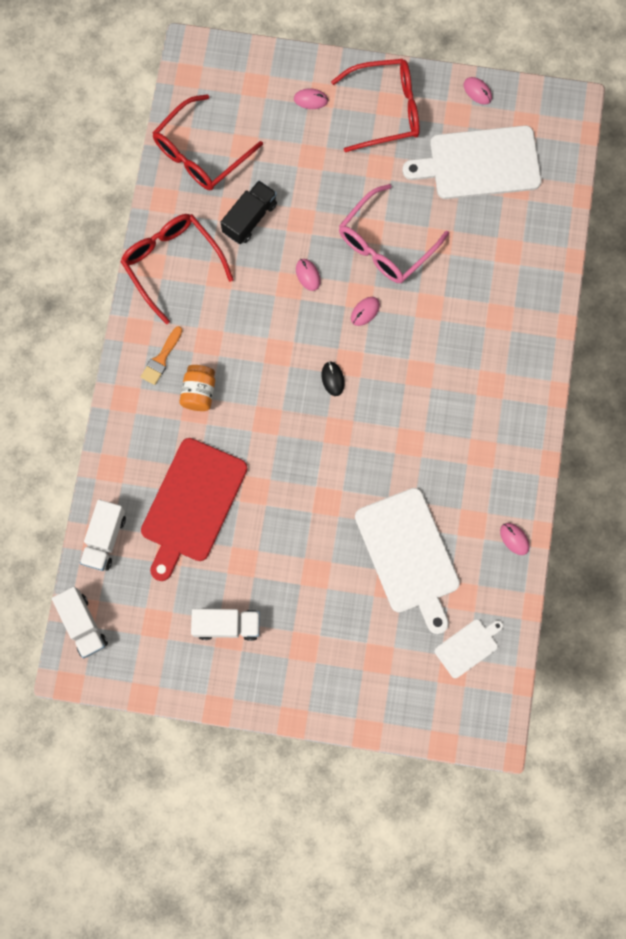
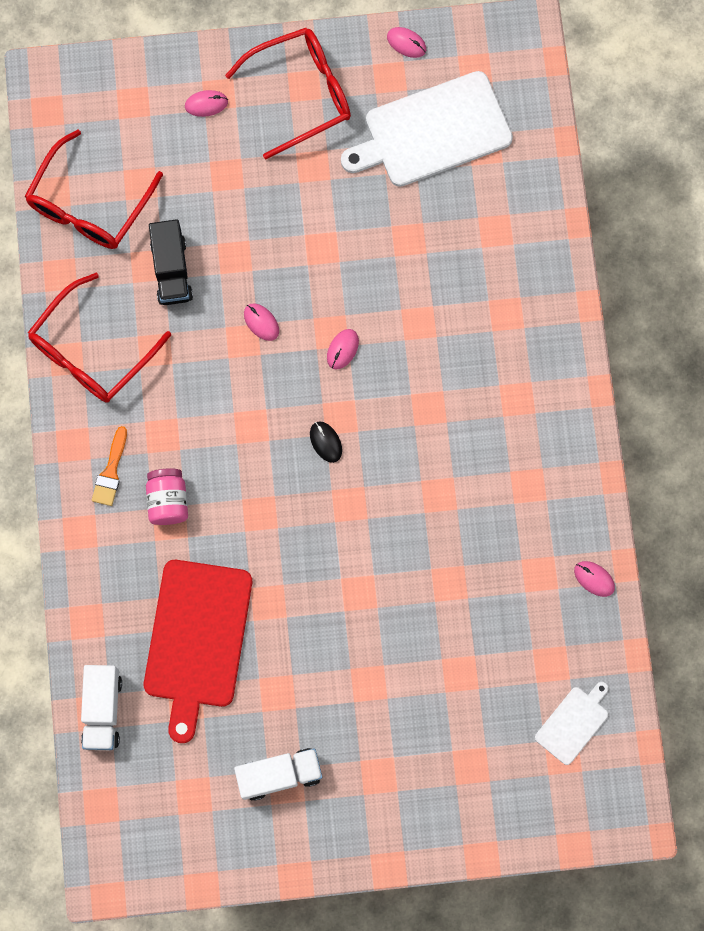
camera: 15 degrees left, 0 degrees up
white truck [52,587,108,659] -> none
red glasses [120,214,234,324] -> red glasses turned 90 degrees counterclockwise [28,273,171,402]
orange jar [179,365,215,411] -> pink jar [146,468,188,525]
black truck [220,180,277,244] -> black truck turned 150 degrees clockwise [149,219,193,305]
pink glasses [339,184,449,283] -> none
white cutting board [355,488,460,634] -> none

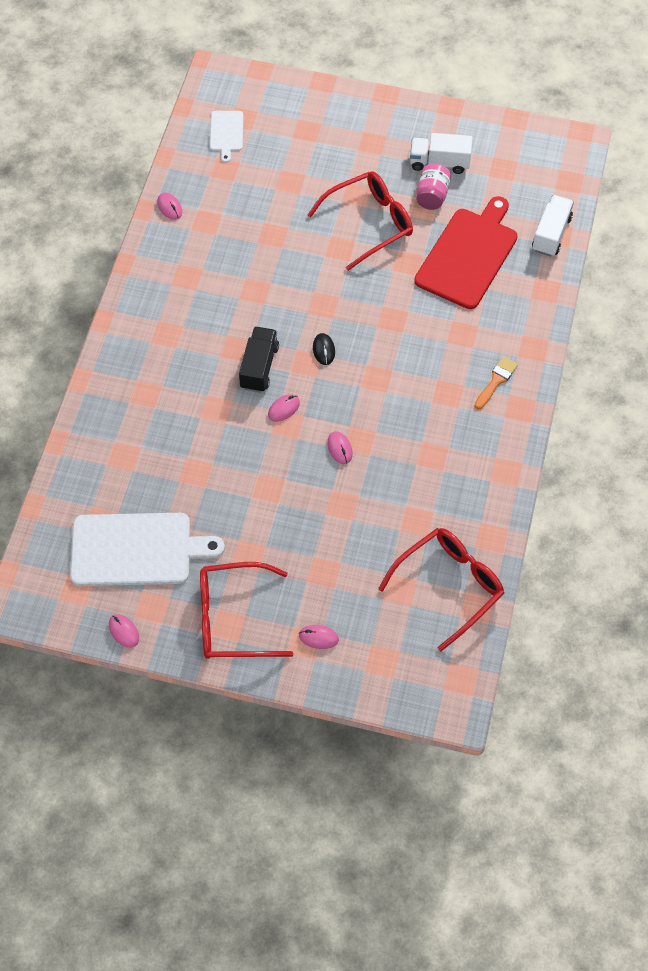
camera: 160 degrees left, 15 degrees down
red glasses [28,273,171,402] -> red glasses moved to [307,171,413,271]
pink jar [146,468,188,525] -> pink jar moved to [417,163,451,210]
black truck [149,219,193,305] -> black truck moved to [239,327,279,393]
white cutting board [535,682,609,765] -> white cutting board turned 60 degrees counterclockwise [210,111,243,163]

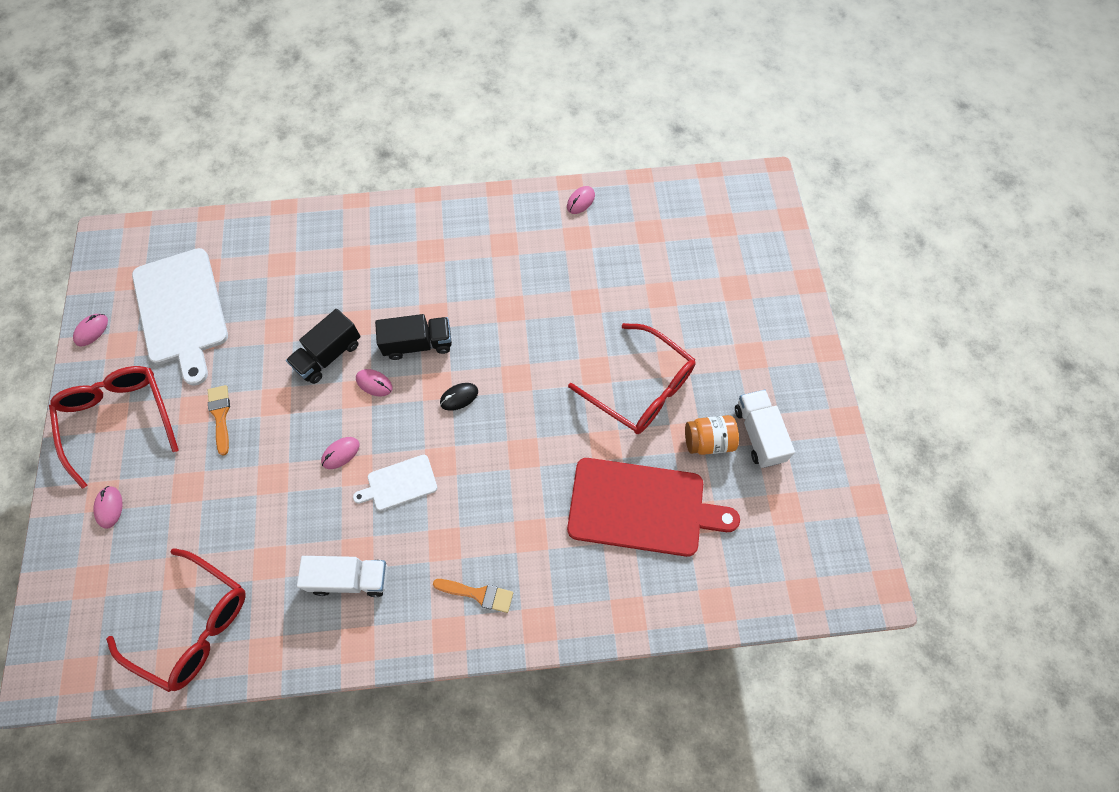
camera: 70 degrees right, 5 degrees up
white cutting board [210,111,243,163] -> white cutting board moved to [353,455,437,511]
pink jar [417,163,451,210] -> orange jar [685,415,739,455]
white truck [532,195,574,257] -> white truck moved to [297,556,388,597]
none -> orange brush [208,385,230,456]
none -> black truck [286,309,361,384]

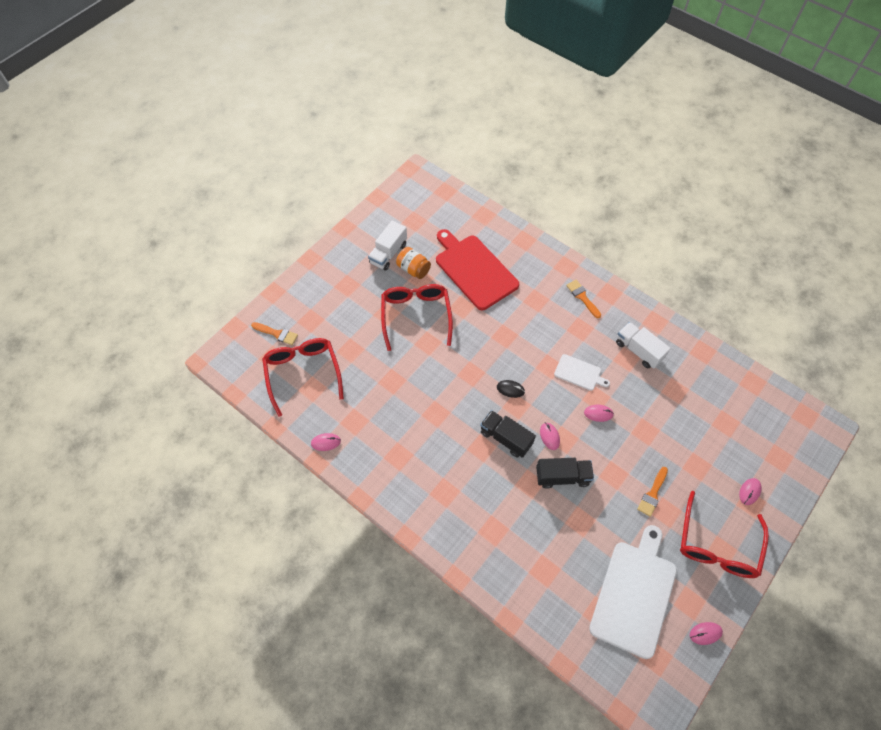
camera: 135 degrees left, 5 degrees down
red glasses [106,548,245,692] -> red glasses moved to [262,338,344,417]
none -> orange brush [251,322,298,345]

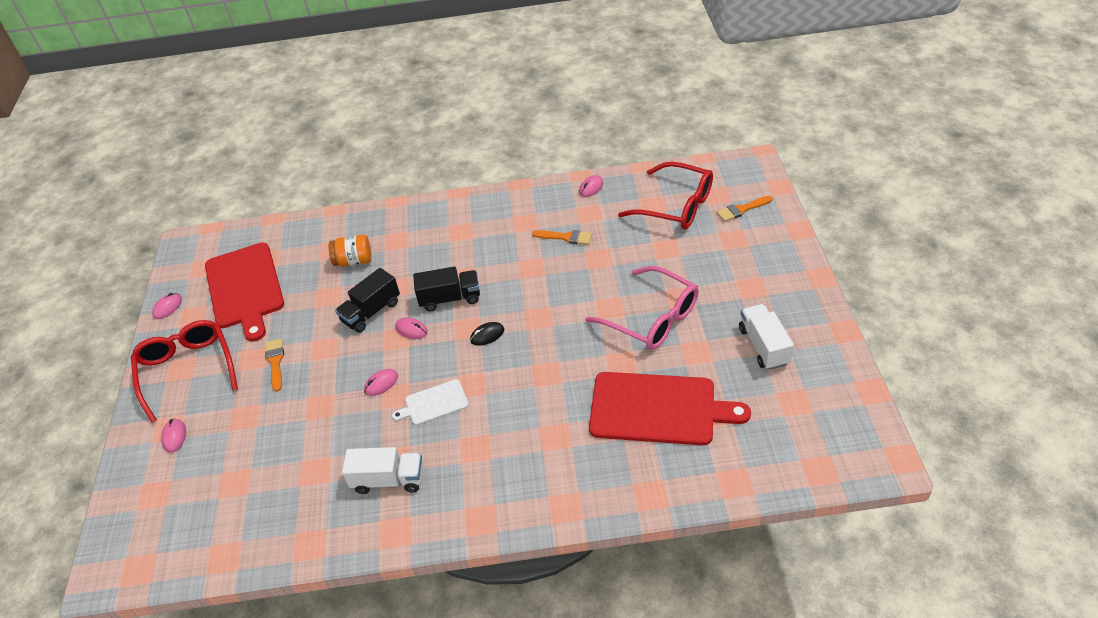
camera: 140 degrees right, 15 degrees down
red glasses [381,284,453,351] -> pink glasses [585,266,699,350]
orange jar [396,247,431,279] -> orange jar moved to [329,234,371,267]
orange brush [566,280,601,318] -> orange brush moved to [532,230,592,245]
white cutting board [589,525,677,659] -> red cutting board [205,242,284,342]

